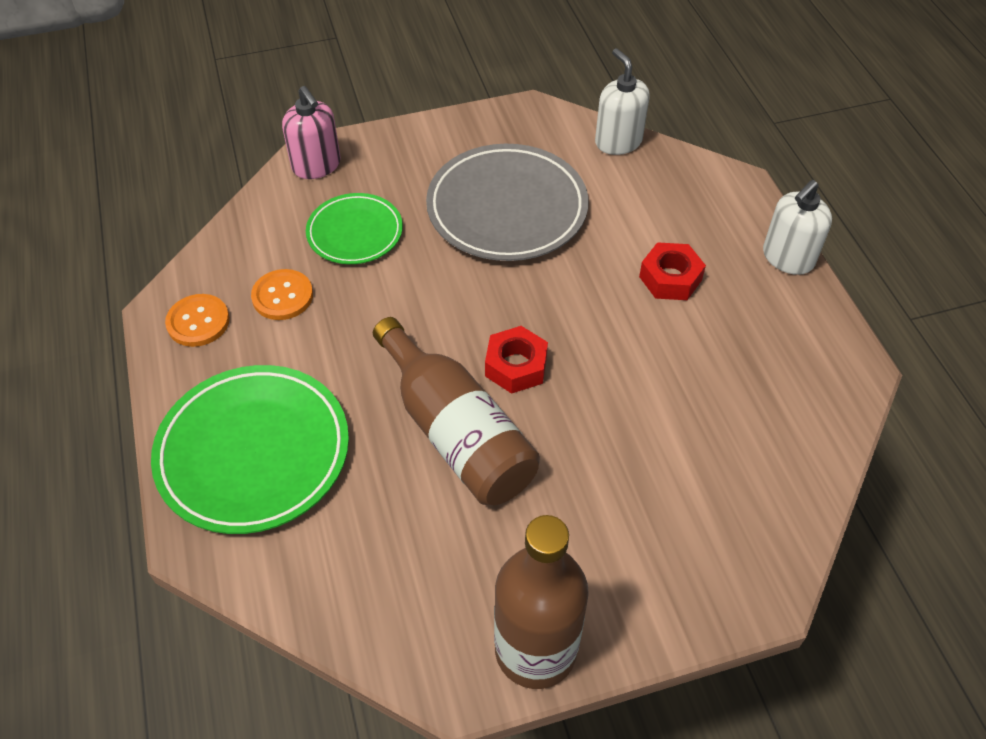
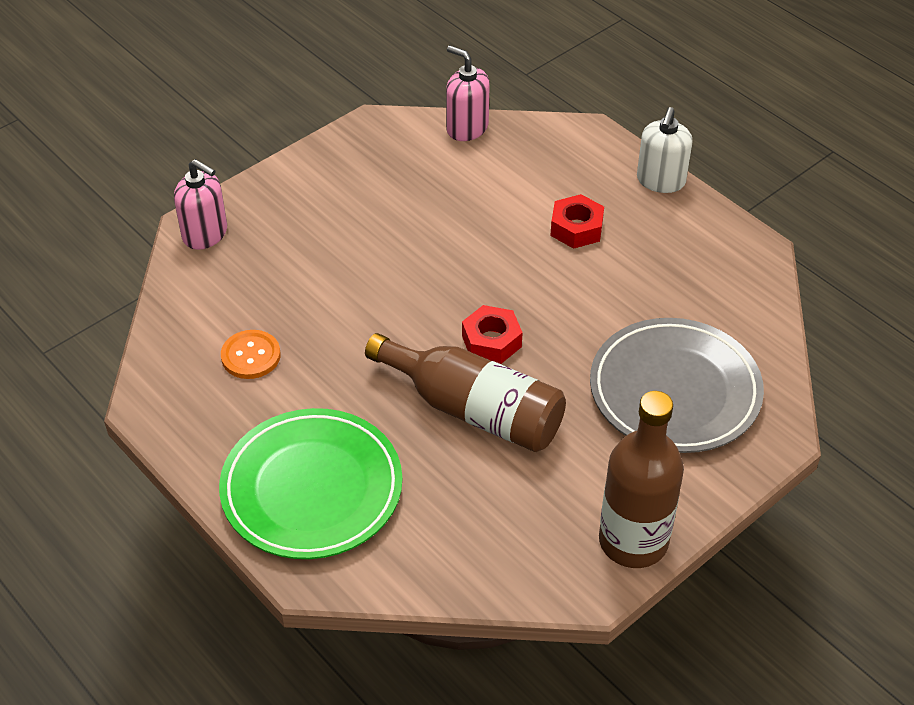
camera: 25 degrees left, 5 degrees down
orange button [165,294,230,347] -> none
green plate [306,193,403,264] -> none
grey plate [426,144,588,261] -> grey plate moved to [590,318,764,453]
white soap dispenser [595,48,650,155] -> pink soap dispenser [446,45,490,141]

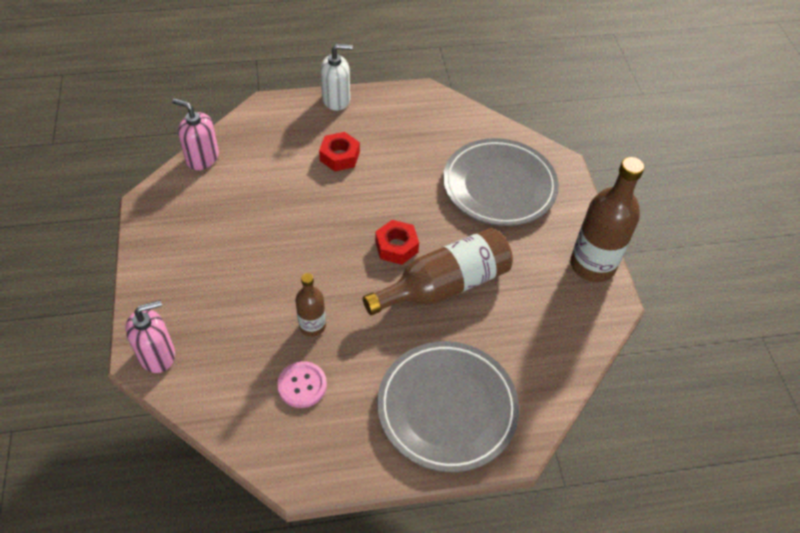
camera: 60 degrees left, 5 degrees up
green plate [219,408,403,559] -> grey plate [377,341,519,472]
orange button [221,330,280,379] -> pink button [277,361,327,408]
pink soap dispenser [446,45,490,141] -> pink soap dispenser turned 45 degrees clockwise [172,98,219,170]
white soap dispenser [637,107,693,193] -> white soap dispenser turned 60 degrees counterclockwise [320,44,353,111]
none -> brown bottle [296,273,326,337]

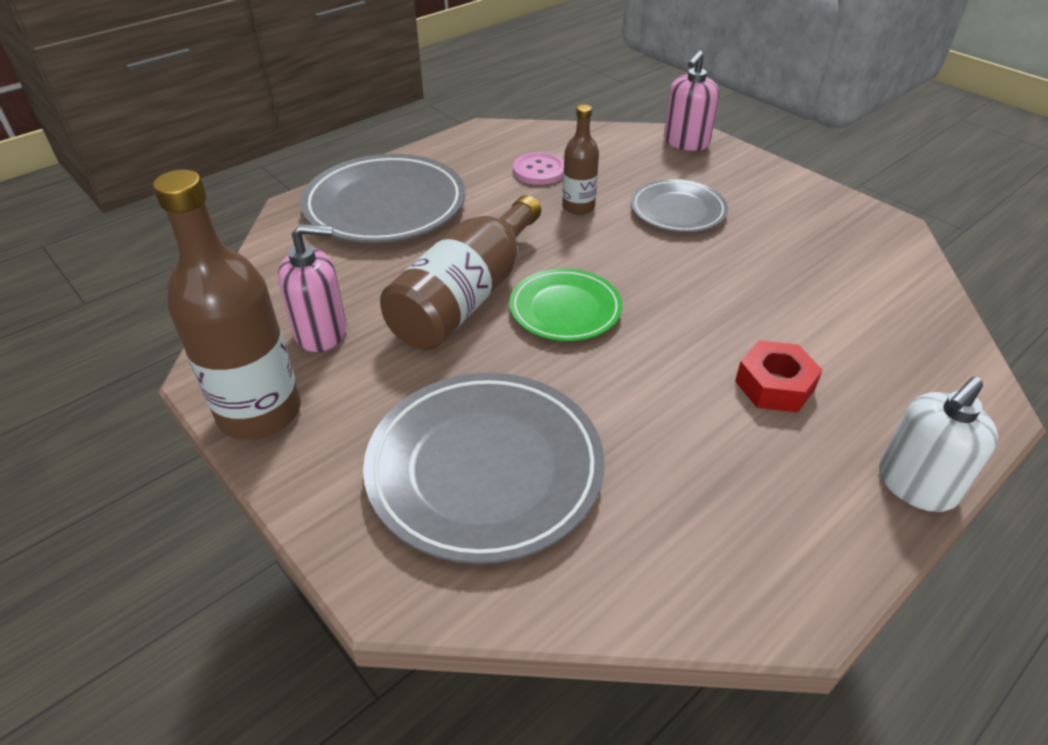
camera: 150 degrees right, 10 degrees down
pink soap dispenser [172,98,219,170] -> pink soap dispenser moved to [278,224,347,352]
red nut [375,220,419,265] -> green plate [509,268,622,341]
none -> grey plate [631,179,728,232]

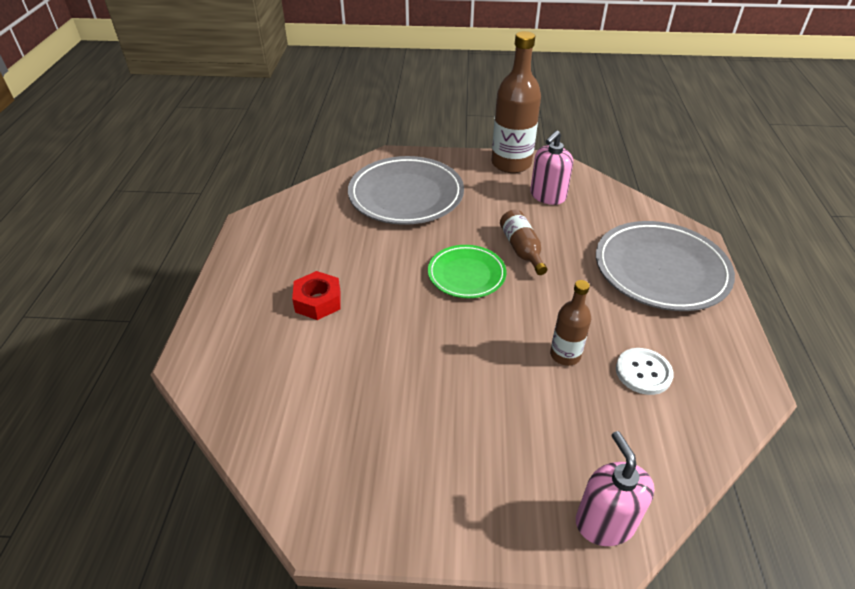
camera: 135 degrees right, 0 degrees up
brown bottle [380,195,541,350] -> brown bottle [500,210,547,275], size x0.54
pink button [513,152,564,185] -> white button [616,348,674,395]
grey plate [631,179,728,232] -> none
white soap dispenser [879,377,998,512] -> none

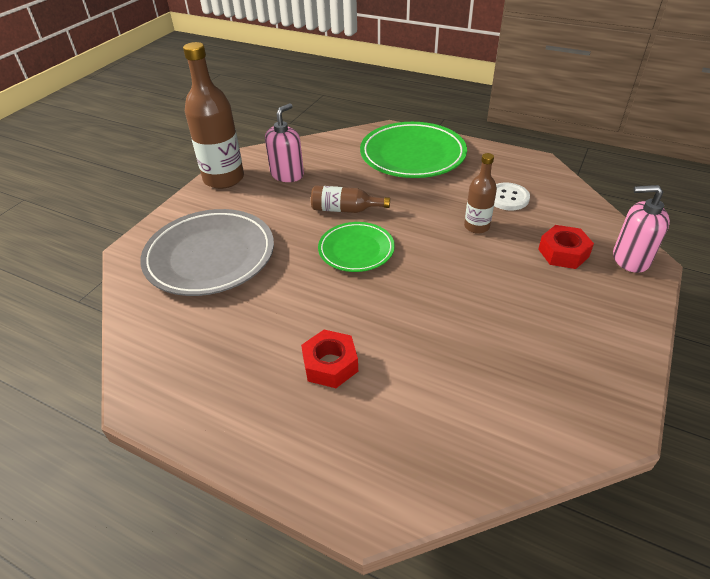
camera: 65 degrees left, 0 degrees up
pink soap dispenser [530,130,573,205] -> pink soap dispenser turned 120 degrees counterclockwise [265,103,304,182]
grey plate [596,221,735,311] -> green plate [360,122,467,178]
none -> red nut [538,225,594,269]

